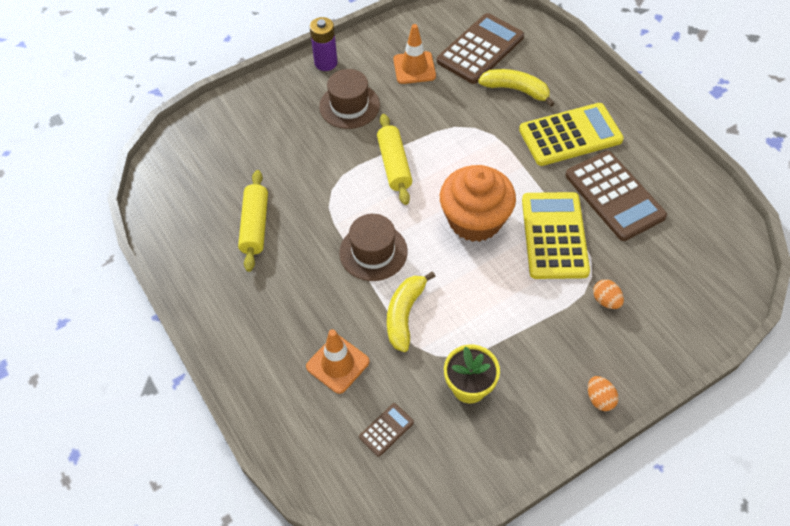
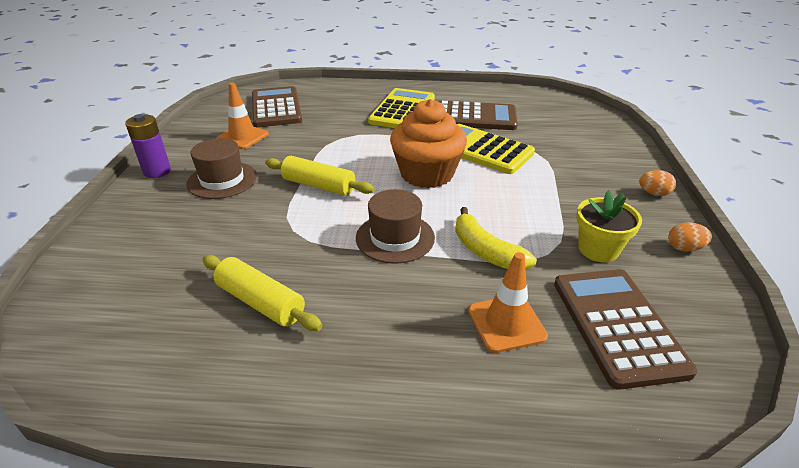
camera: 55 degrees left, 20 degrees down
brown calculator [359,403,414,457] -> brown calculator [554,269,697,390], size x2.23
yellow banana [478,69,555,107] -> none
orange egg [593,279,624,309] -> orange egg moved to [668,222,712,252]

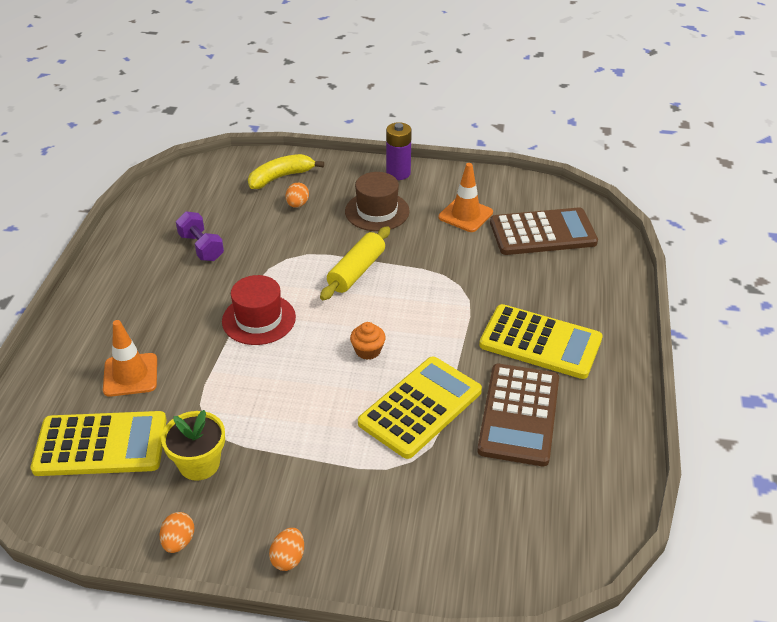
camera: 95 degrees right, 5 degrees up
yellow rolling pin [202,255,322,331] -> purple dumbbell [176,211,224,261]
brown hat [356,189,435,264] -> red hat [222,275,296,345]
orange cupcake [390,99,467,188] -> orange cupcake [350,322,386,360], size x0.42
yellow banana [455,207,537,270] -> yellow banana moved to [248,154,324,189]
brown calculator [554,269,697,390] -> yellow calculator [31,411,167,476]
none -> orange egg [285,183,309,208]

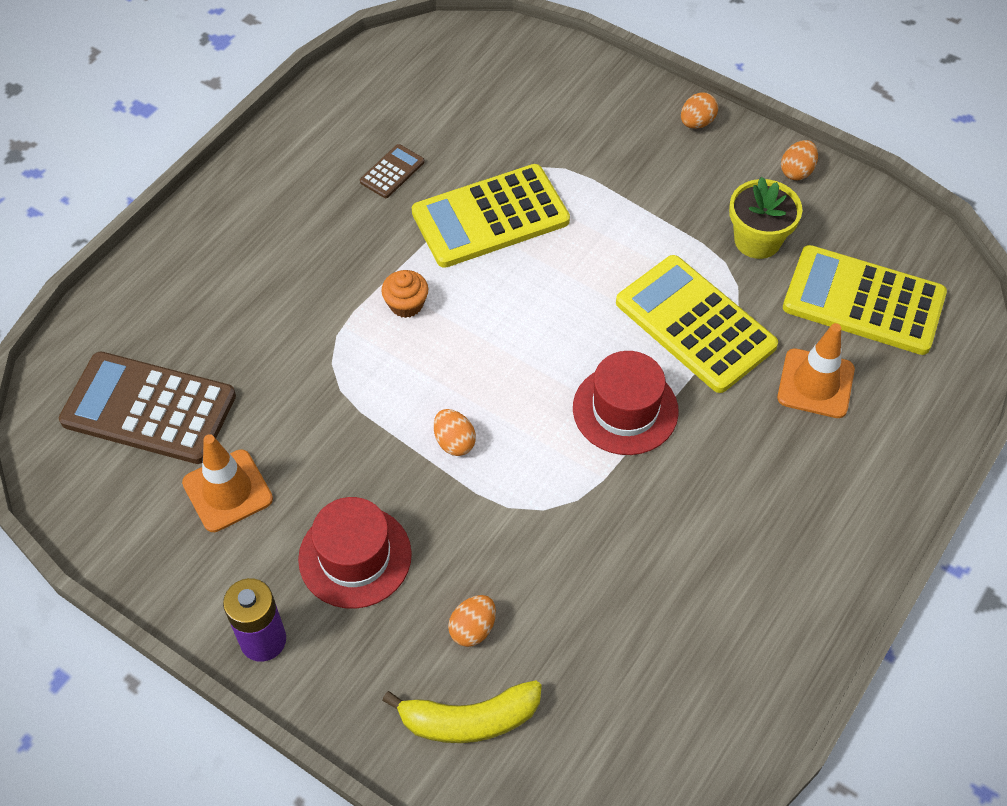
camera: 155 degrees left, 15 degrees up
purple dumbbell [176,211,224,261] -> none
yellow rolling pin [320,226,390,300] -> orange egg [434,409,476,456]
brown hat [345,172,410,231] -> red hat [298,497,412,609]
orange cupcake [350,322,386,360] -> orange cupcake moved to [381,270,428,318]
brown calculator [477,364,559,466] -> brown calculator [360,144,425,198], size x0.45
yellow calculator [479,304,603,379] -> yellow calculator moved to [616,255,778,393]

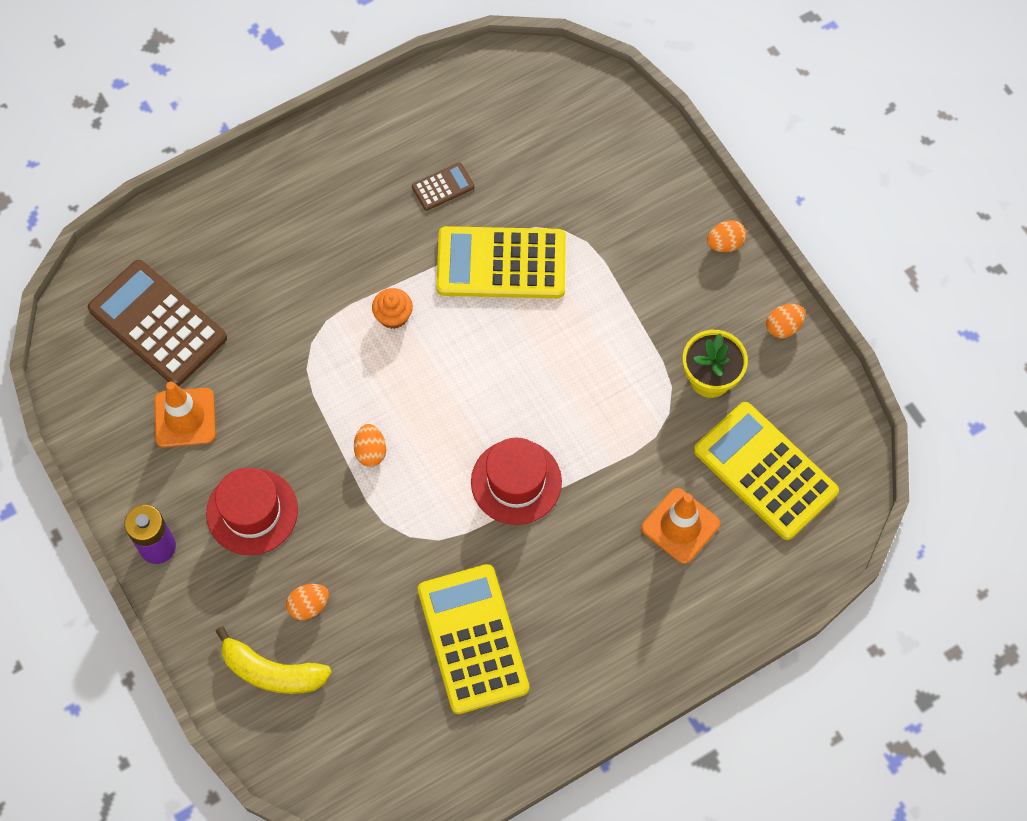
camera: 25 degrees right, 10 degrees up
yellow calculator [616,255,778,393] -> yellow calculator moved to [418,564,529,714]

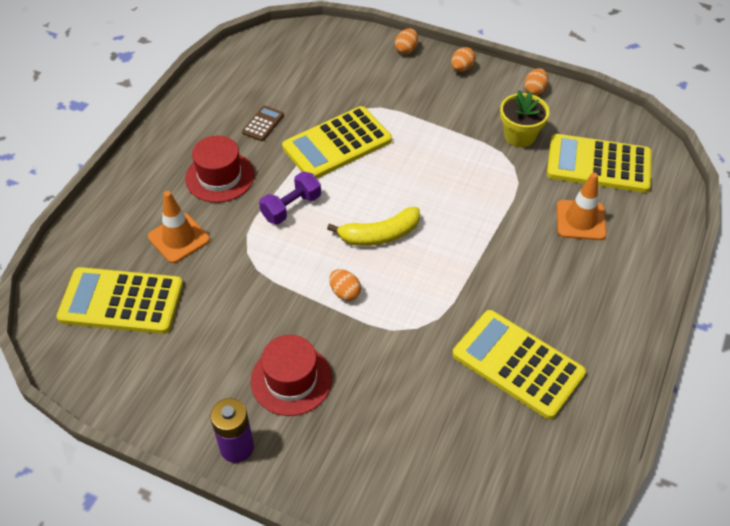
camera: 35 degrees left, 15 degrees down
brown calculator [88,260,227,386] -> yellow calculator [56,267,183,334]
orange traffic cone [154,381,216,448] -> orange traffic cone moved to [148,191,210,263]
yellow banana [216,626,332,694] -> yellow banana moved to [327,207,420,246]
orange egg [286,584,329,620] -> orange egg moved to [395,28,418,54]
orange cupcake [372,288,413,329] -> purple dumbbell [259,171,321,224]
red hat [471,438,562,525] -> red hat moved to [185,136,254,203]

